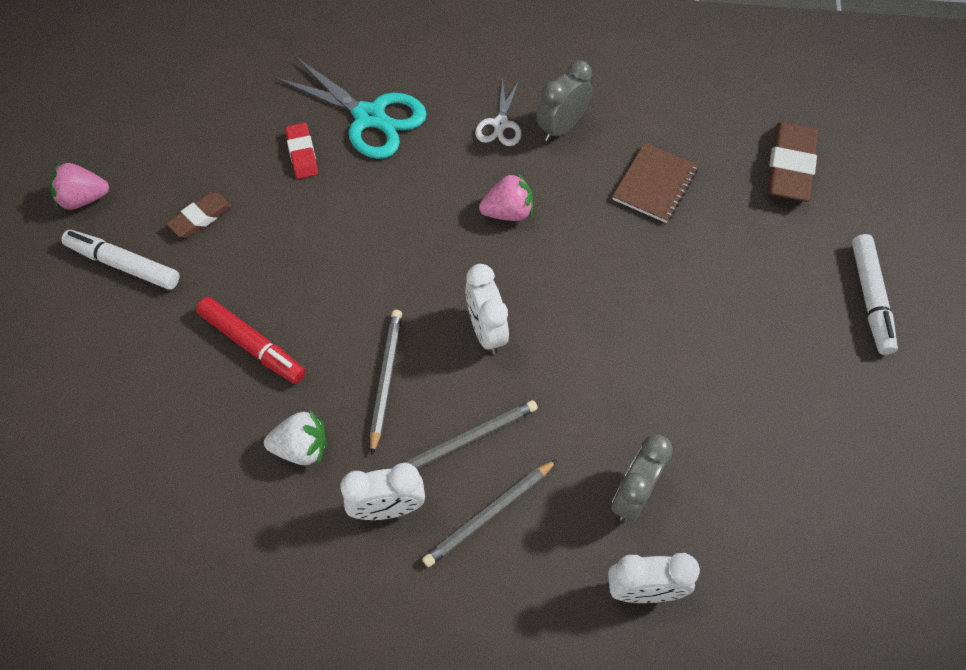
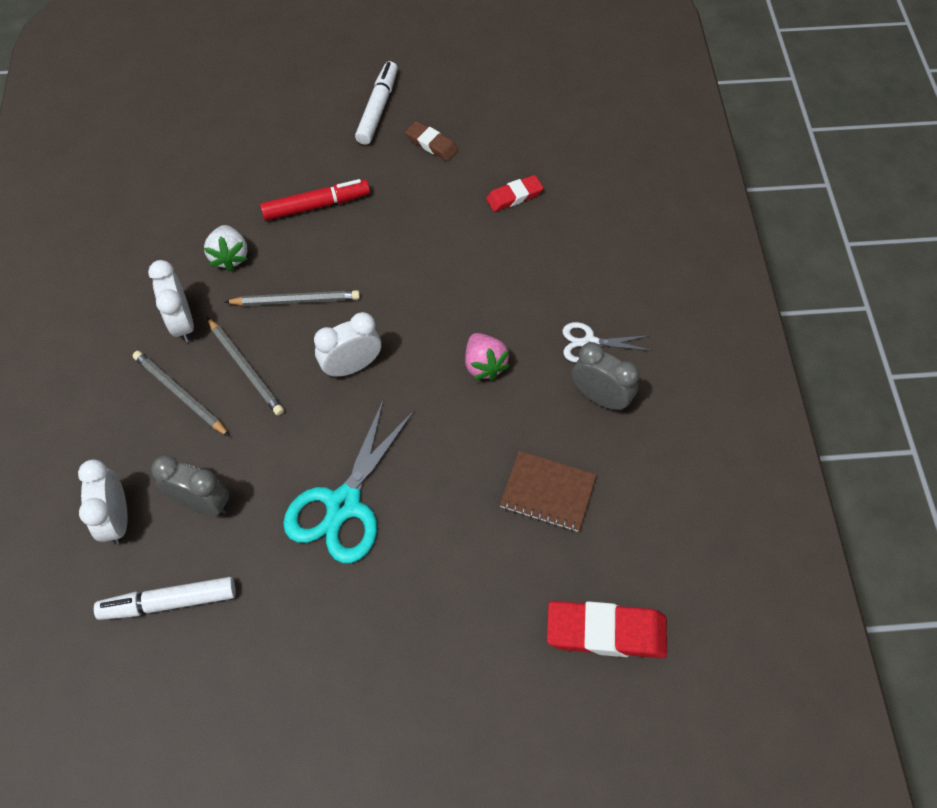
camera: 80 degrees right, 0 degrees up
pink strawberry [50,162,109,210] -> none
red marker [196,297,306,384] -> red marker turned 135 degrees counterclockwise [260,179,370,221]
turquoise scissors [275,56,427,159] -> turquoise scissors moved to [283,398,415,563]
brown eraser [767,122,818,202] -> red eraser [547,601,667,658]
white marker [852,234,898,355] -> white marker moved to [94,577,236,620]

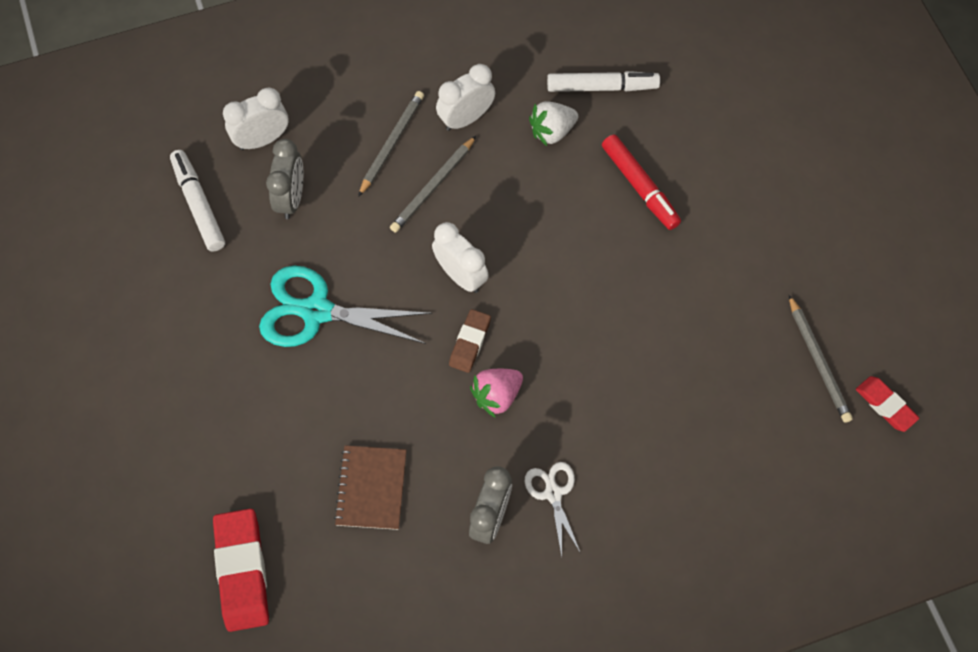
camera: 75 degrees right, 5 degrees up
grey pencil [225,290,360,306] -> grey pencil moved to [789,295,853,423]
white marker [355,61,398,145] -> white marker moved to [547,71,660,92]
brown eraser [405,121,458,161] -> brown eraser moved to [449,309,491,373]
red eraser [486,175,543,212] -> red eraser moved to [856,376,919,432]

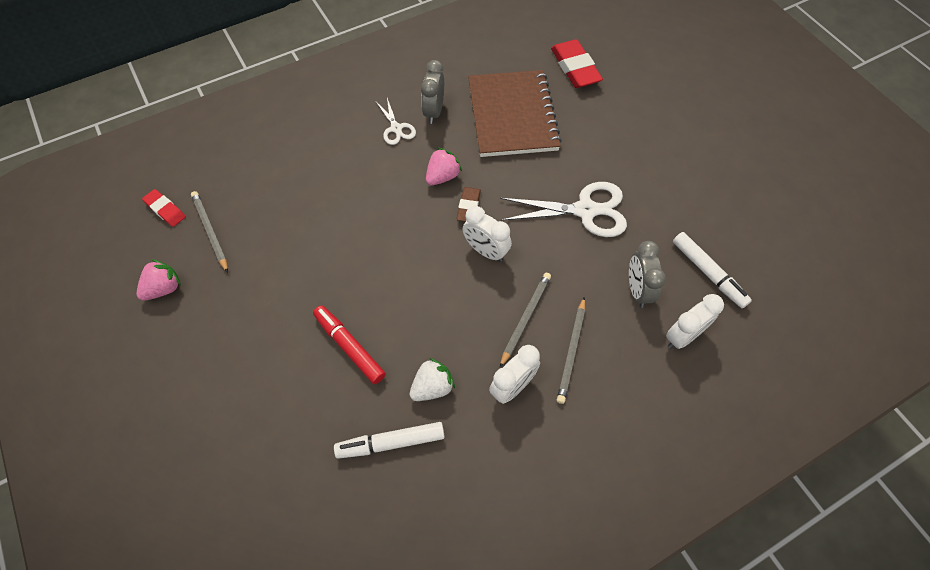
camera: 170 degrees right, 5 degrees down
turquoise scissors [259,266,433,347] -> white scissors [500,182,627,237]
brown notebook [334,445,407,530] -> brown notebook [468,70,562,157], size x1.93
none -> pink strawberry [136,259,181,301]

